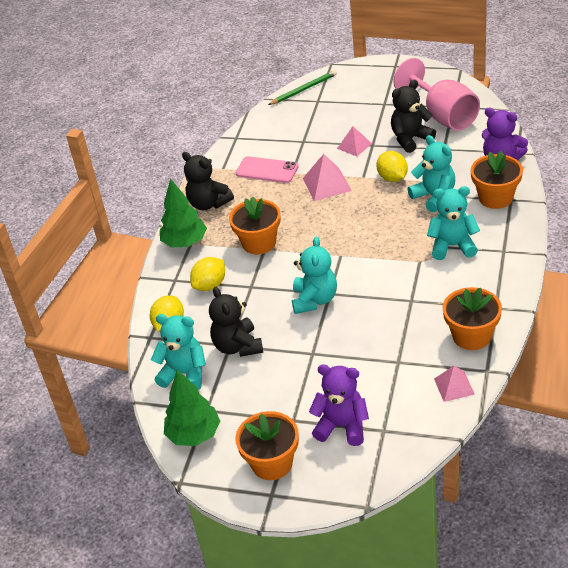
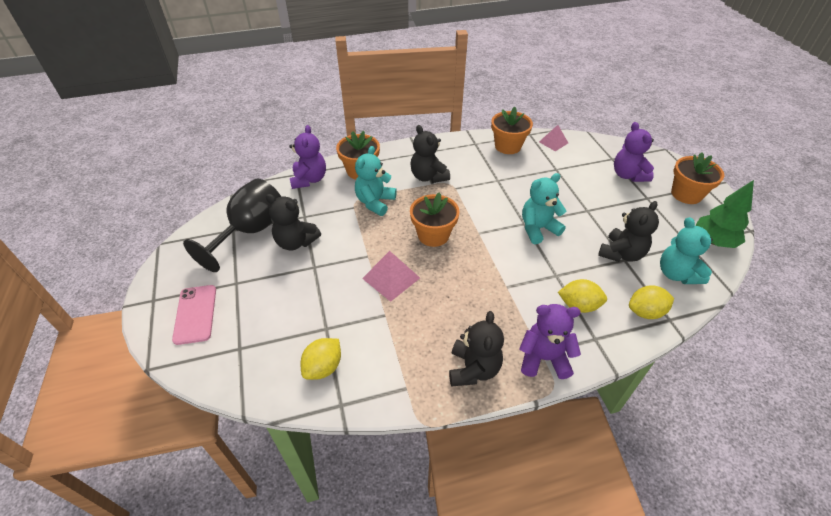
camera: 125 degrees left, 5 degrees up
green tree [160,178,207,247] -> purple teddy bear [519,304,581,379]
orange flower pot [229,196,281,254] -> orange flower pot moved to [410,192,459,247]
pink phone [236,156,299,183] -> pink phone moved to [172,285,216,345]
green pencil [268,70,337,105] -> none
pink pyramid [337,126,372,157] -> none
yellow lemon [376,151,408,182] -> yellow lemon moved to [300,338,341,380]
pink goblet [393,58,480,131] -> black goblet [183,179,281,272]
turquoise teddy bear [427,186,480,260] -> black teddy bear [411,125,450,183]

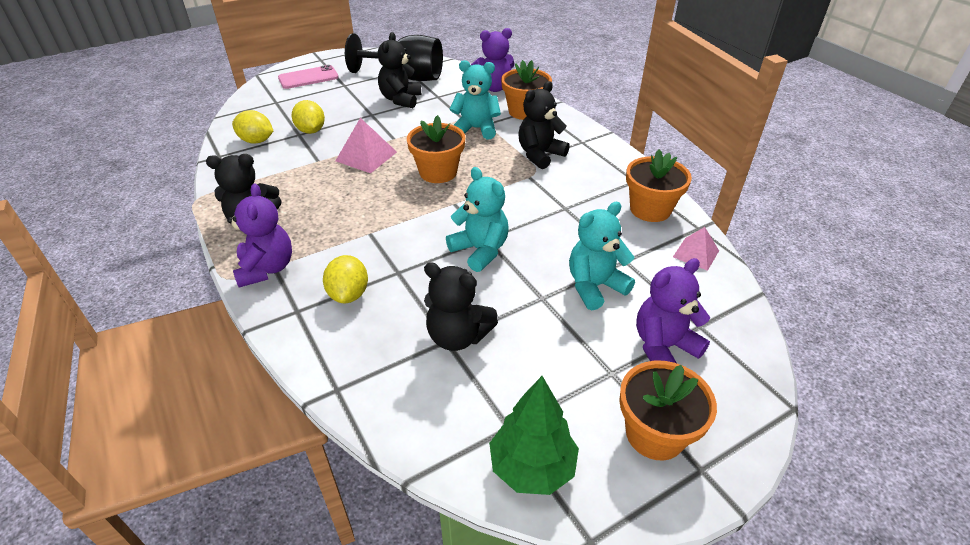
camera: 75 degrees right, 5 degrees down
yellow lemon [629,285,674,319] -> yellow lemon moved to [292,100,325,134]
turquoise teddy bear [660,217,713,284] -> turquoise teddy bear moved to [569,202,635,310]

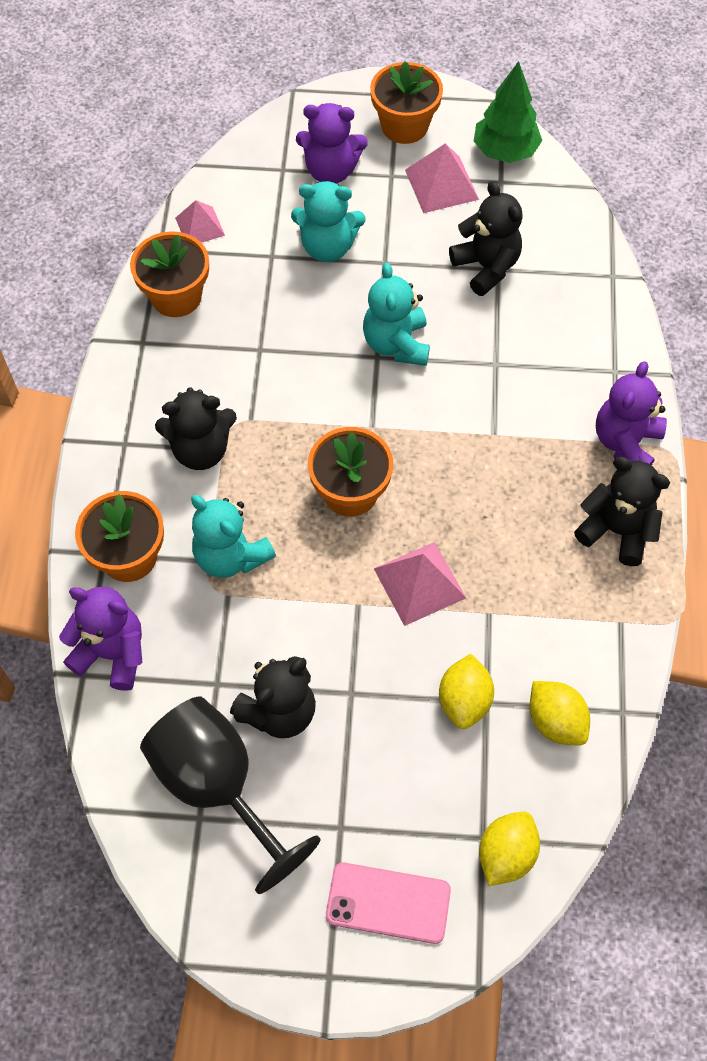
camera: 145 degrees left, 20 degrees up
yellow lemon [323,255,368,303] -> yellow lemon moved to [479,812,540,886]
none -> pink pyramid [405,143,479,213]

